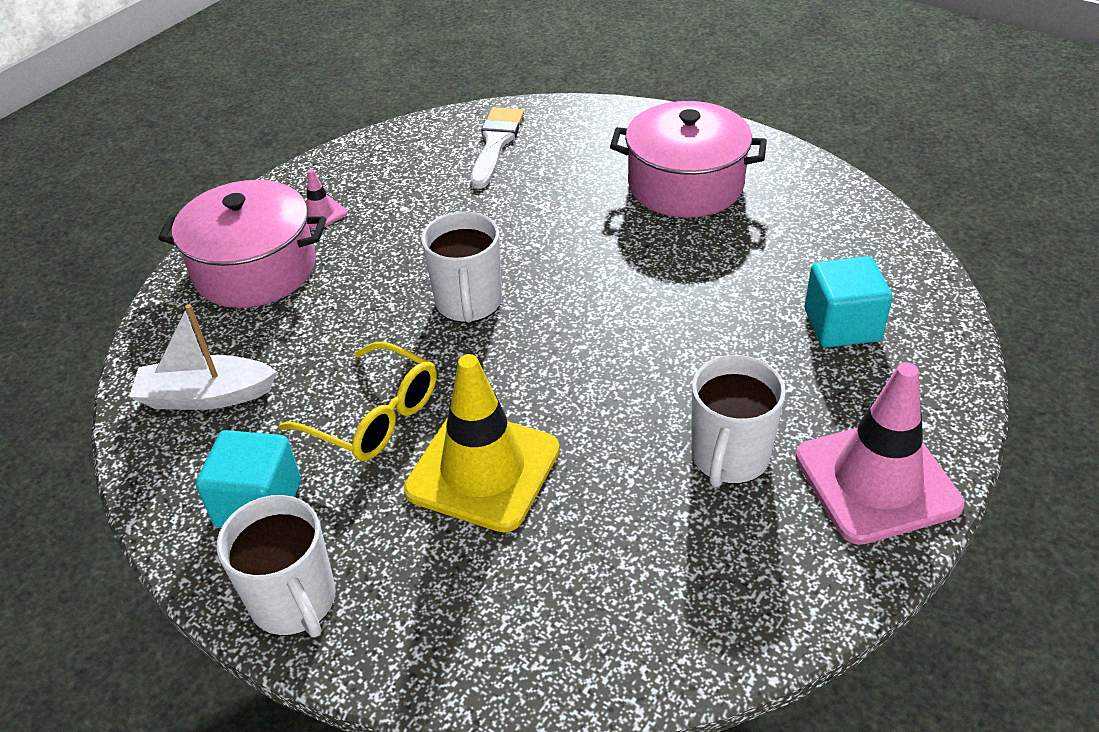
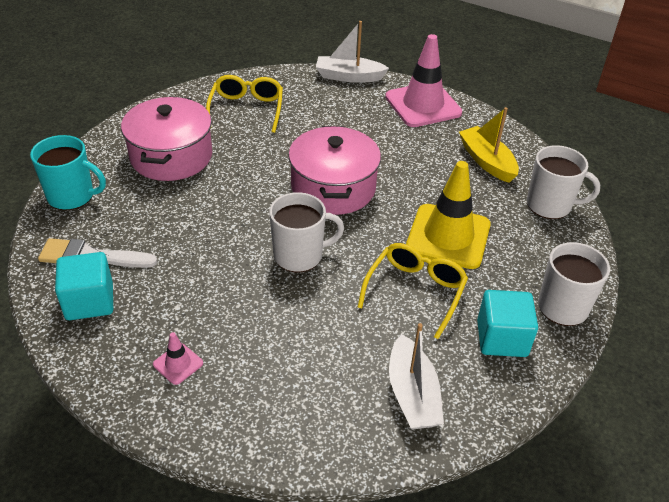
camera: 100 degrees left, 0 degrees up
pink pot [158,180,326,308] -> pink pot moved to [288,126,381,215]
white mug [691,355,786,487] -> white mug moved to [527,145,600,219]
turquoise cube [805,256,892,347] -> turquoise cube moved to [55,252,113,320]
none -> turquoise mug [30,135,106,210]
none -> yellow glasses [206,75,283,133]
none -> white boat [316,21,389,83]
none -> yellow boat [459,107,519,183]

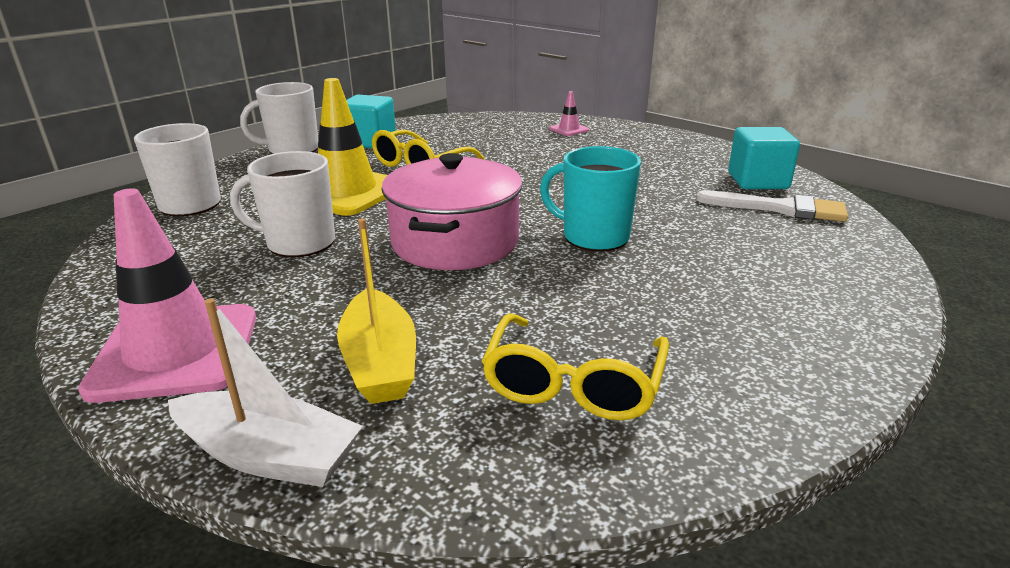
camera: 165 degrees left, 15 degrees down
turquoise mug [30,135,106,210] -> turquoise mug moved to [540,146,641,251]
pink pot [121,97,212,181] -> none
pink traffic cone [153,332,203,385] -> pink traffic cone moved to [549,91,589,136]
white mug [269,192,344,273] -> white mug moved to [230,151,335,257]
white boat [389,323,444,430] -> none
yellow boat [459,107,519,183] -> yellow boat moved to [337,218,416,404]

